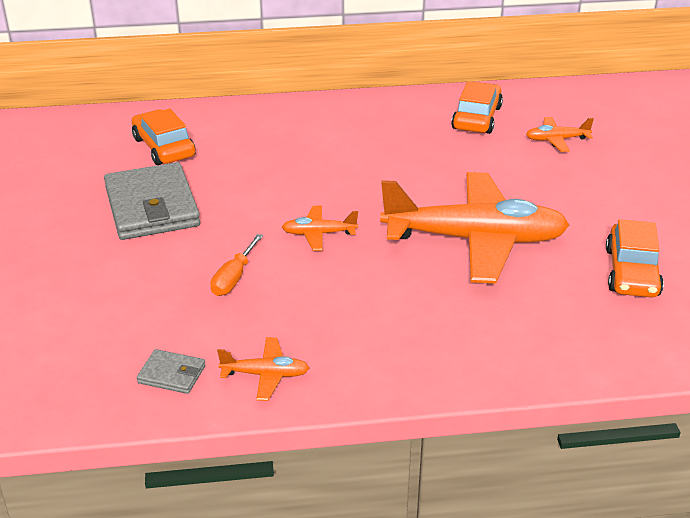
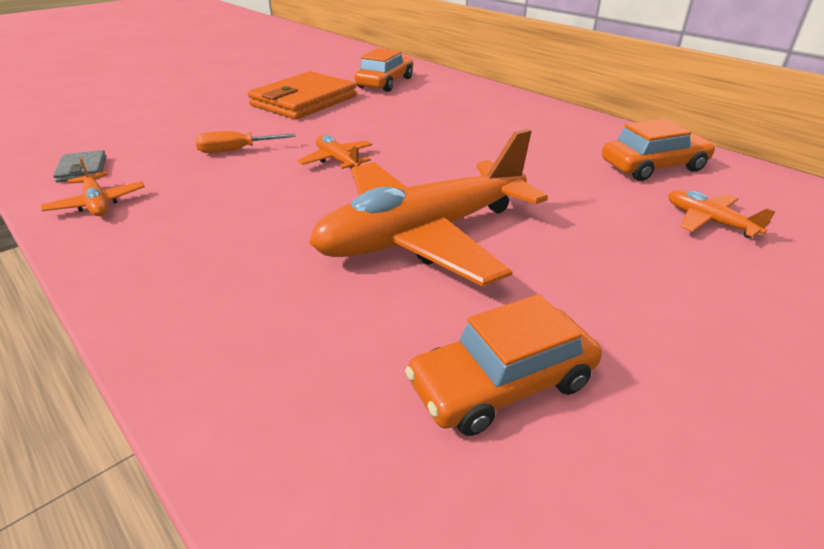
camera: 55 degrees right, 0 degrees up
grey wallet [104,162,200,240] -> orange wallet [248,71,357,119]
orange plane [380,172,569,283] -> orange plane turned 90 degrees clockwise [309,129,548,287]

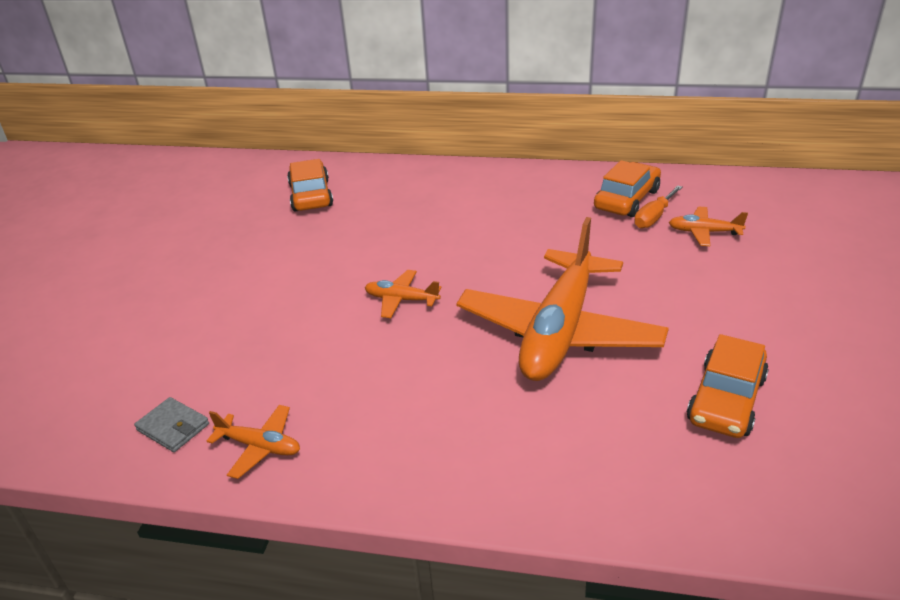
camera: 35 degrees left, 0 degrees up
orange screwdriver [195,131,296,153] -> orange screwdriver moved to [634,185,683,229]
orange wallet [248,71,357,119] -> none

